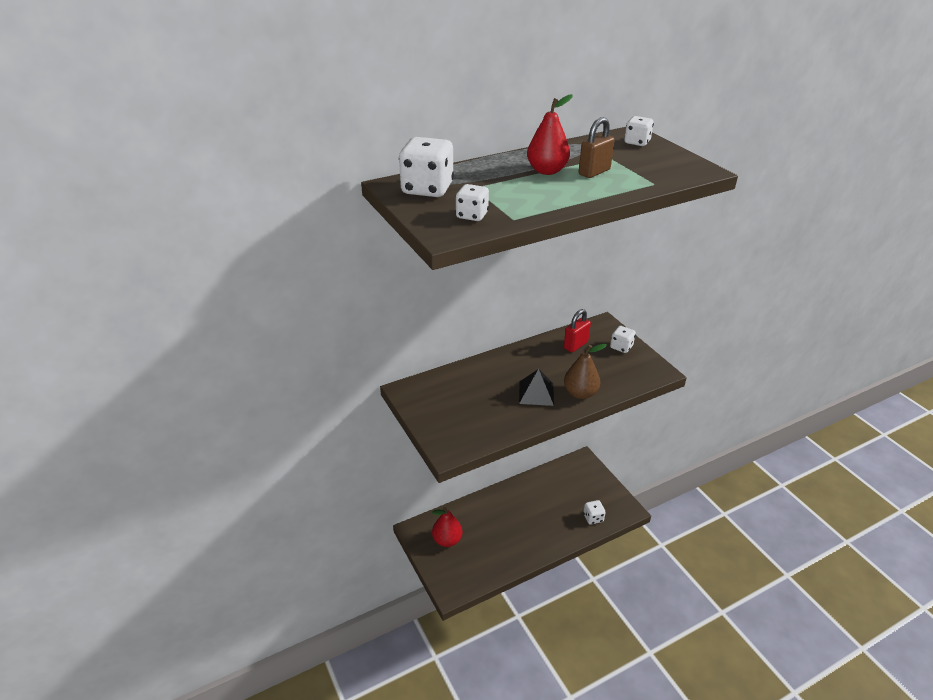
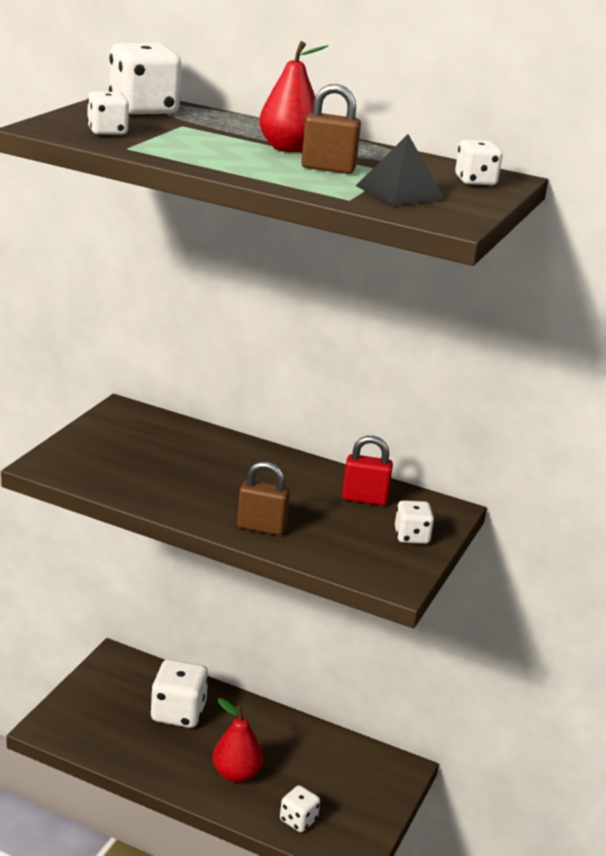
camera: 50 degrees right, 10 degrees down
red pear [432,507,462,547] -> red pear moved to [213,698,263,783]
black pyramid [519,369,554,406] -> black pyramid moved to [356,134,445,206]
brown pear [564,344,607,399] -> brown padlock [237,461,290,535]
none -> white dice [150,659,209,728]

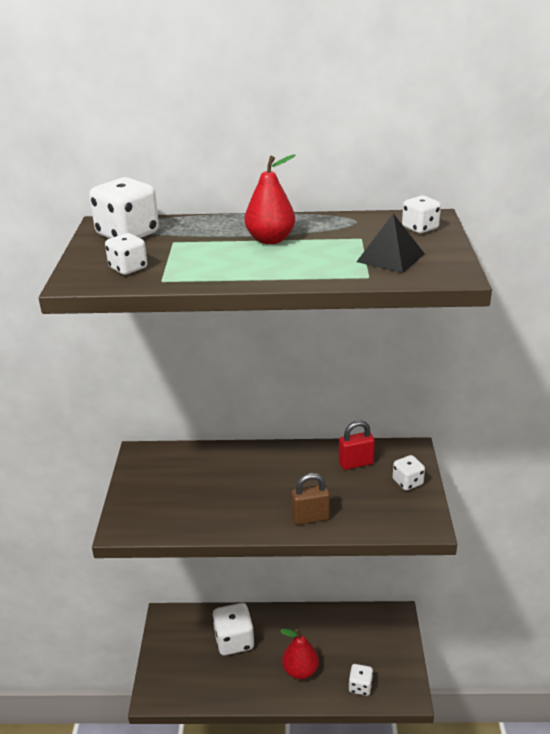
camera: 20 degrees left, 5 degrees up
brown padlock [301,84,361,174] -> none

